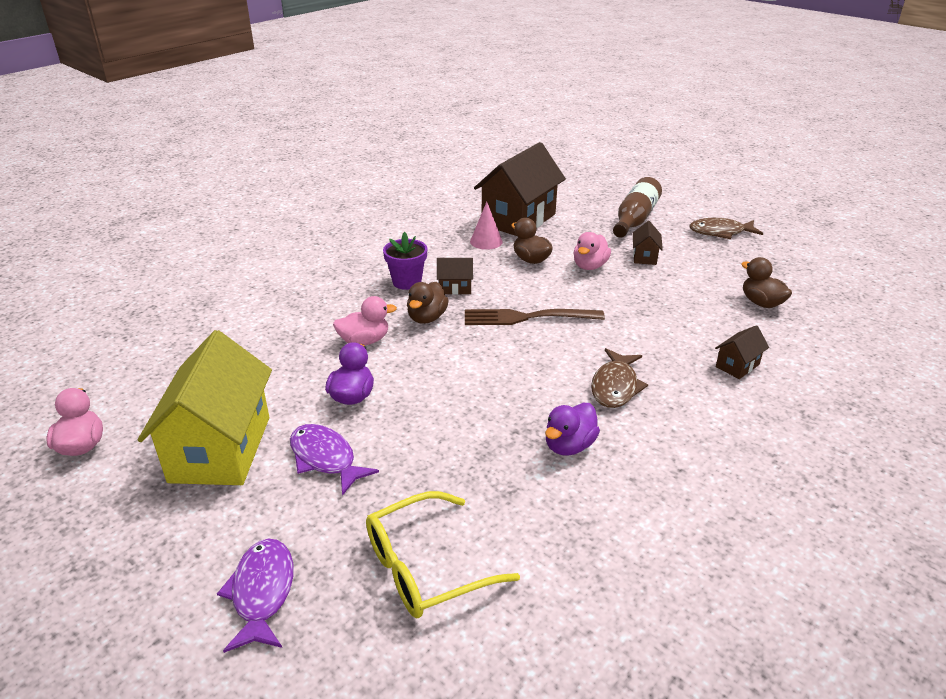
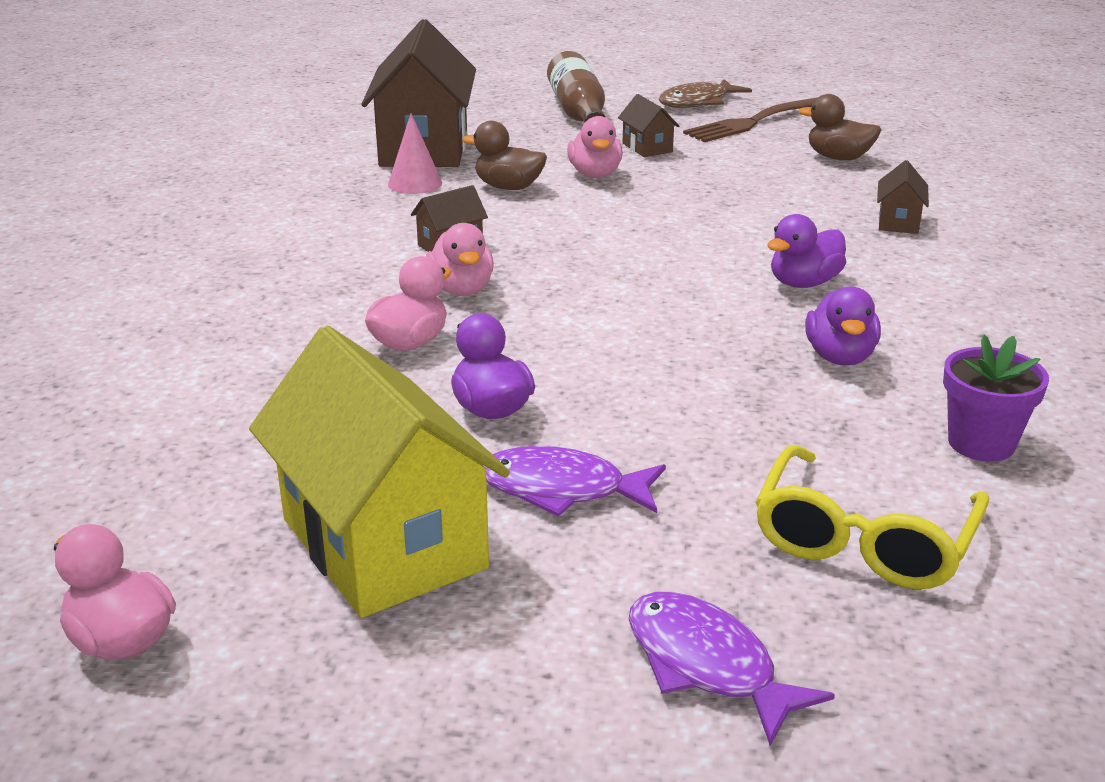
camera: 35 degrees left, 5 degrees down
purple flower pot [383,232,427,290] -> purple flower pot moved to [943,335,1049,462]
brown duck [407,282,449,324] -> pink duck [426,223,494,296]
brown fork [465,309,605,325] -> brown fork moved to [683,97,818,142]
brown fish [591,348,648,408] -> purple duck [767,214,846,288]

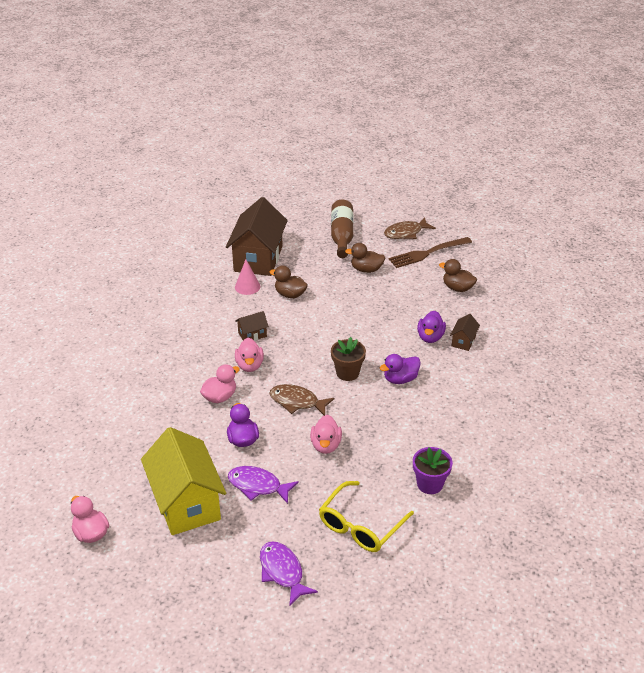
camera: 10 degrees right, 10 degrees up
pink duck [567,116,623,178] -> pink duck moved to [310,415,342,454]
brown house [618,94,679,157] -> brown duck [345,243,385,273]
purple duck [805,287,881,365] -> purple duck moved to [417,311,446,343]
none -> brown fish [269,384,335,416]
none -> brown flower pot [331,337,366,381]

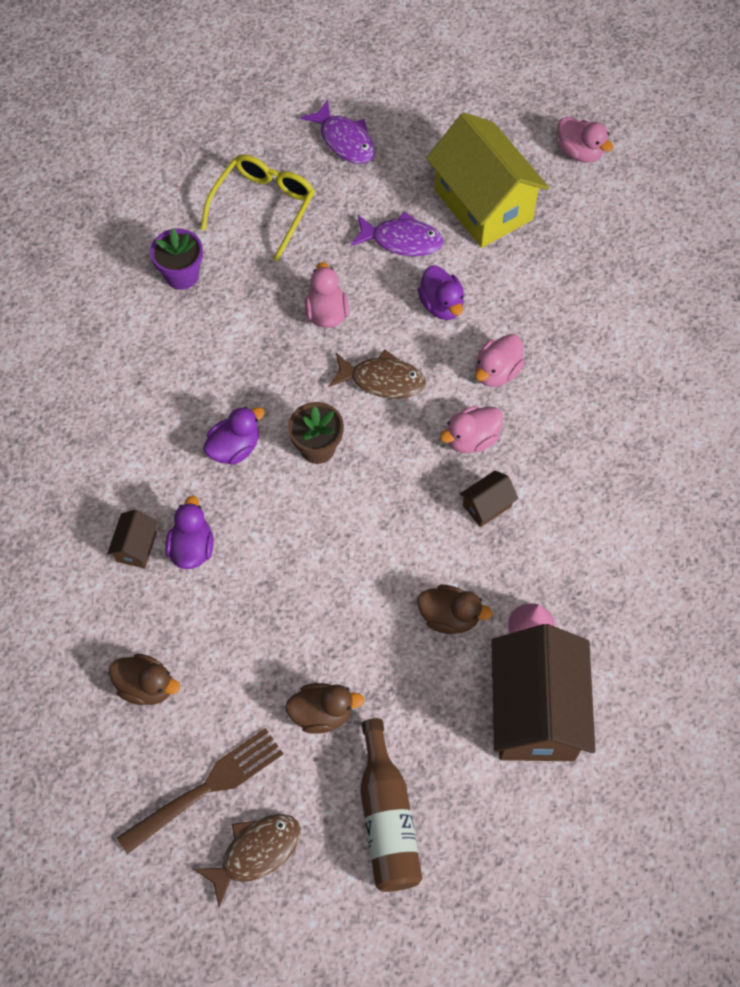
camera: 170 degrees right, 25 degrees up
pink duck [235,338,264,372] -> pink duck turned 105 degrees counterclockwise [440,406,503,453]

